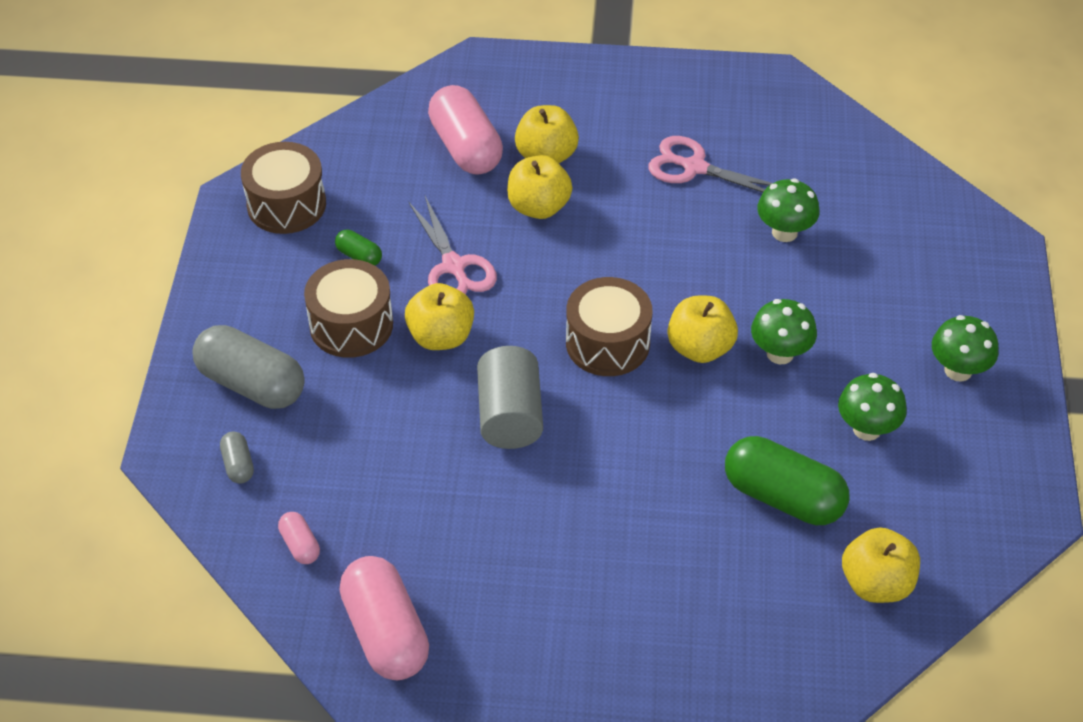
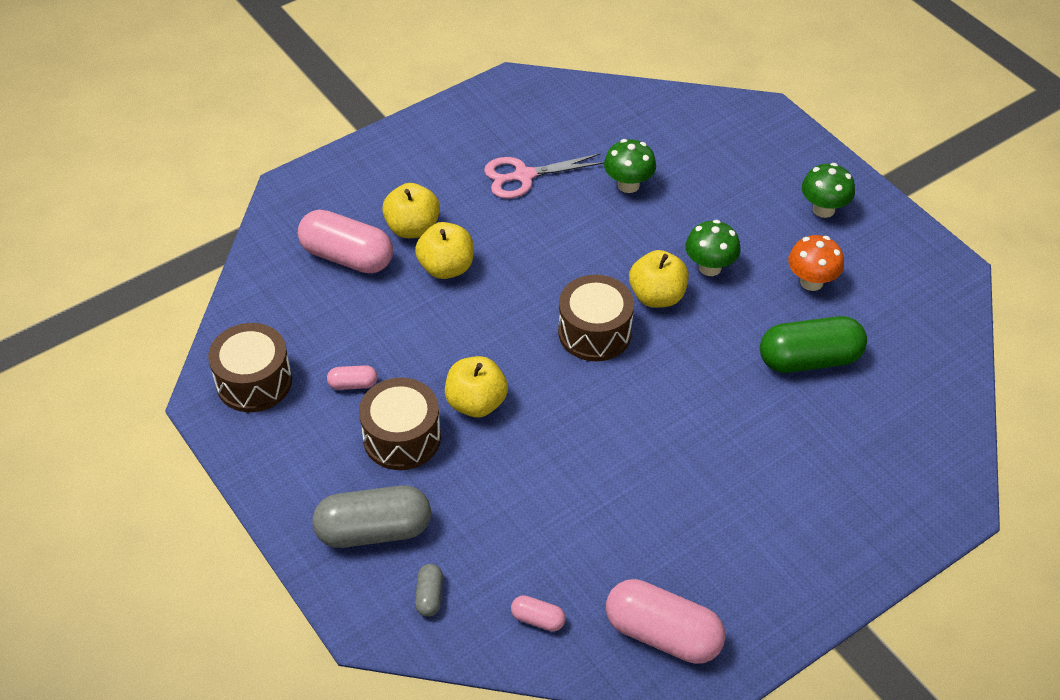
camera: 40 degrees left, 0 degrees up
grey capsule [220,431,254,484] -> grey capsule turned 60 degrees clockwise [415,564,443,617]
green capsule [335,230,382,265] -> pink capsule [327,365,377,390]
pink scissors [409,196,497,294] -> none
grey cylinder [477,346,543,449] -> none
green mushroom [838,373,907,441] -> orange mushroom [788,235,844,291]
yellow apple [842,527,920,603] -> none

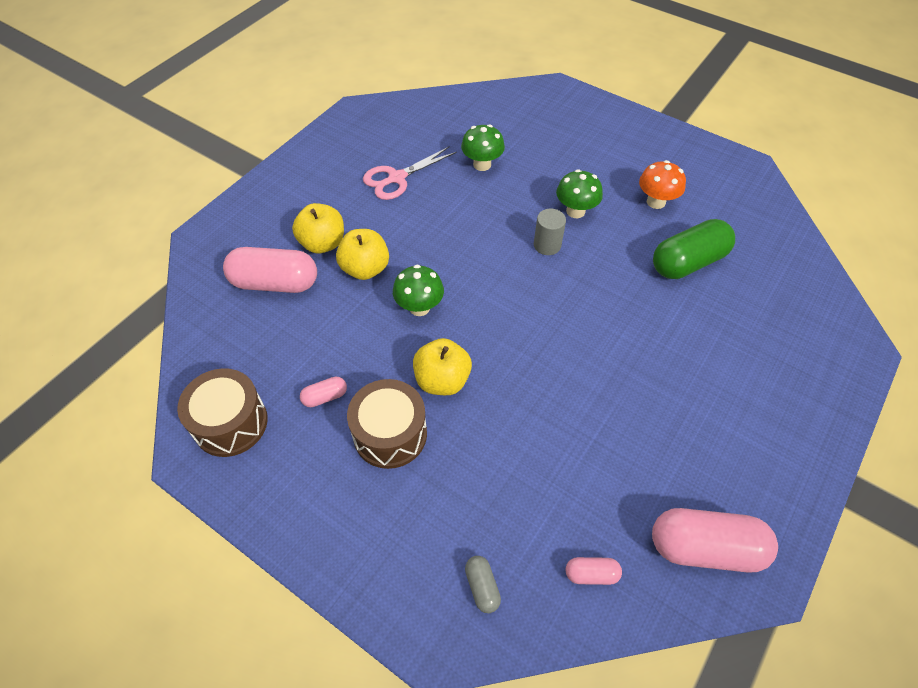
camera: 20 degrees left, 5 degrees up
grey capsule [312,485,431,548] -> none
brown drum [558,275,634,361] -> none
yellow apple [629,250,689,308] -> grey cylinder [534,209,566,255]
green mushroom [802,163,855,218] -> green mushroom moved to [393,265,444,316]

